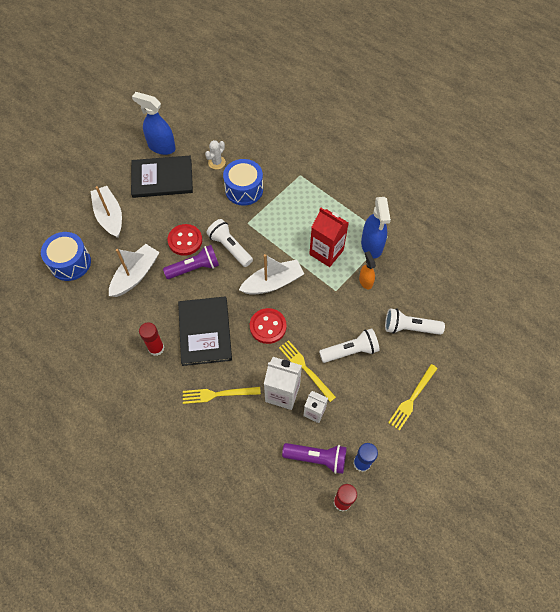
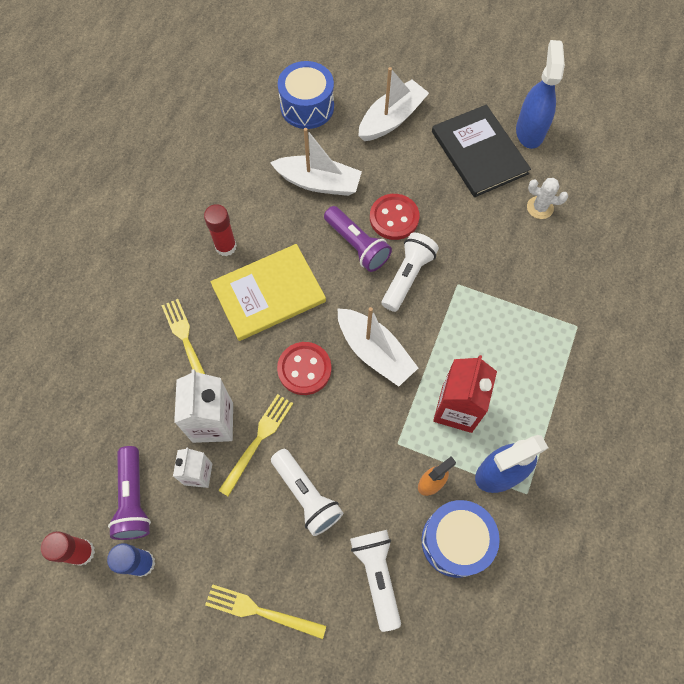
camera: 70 degrees right, 5 degrees up
black book [178,296,232,366] -> yellow book [211,244,326,341]
blue drum [223,159,263,206] -> blue drum moved to [421,500,500,578]

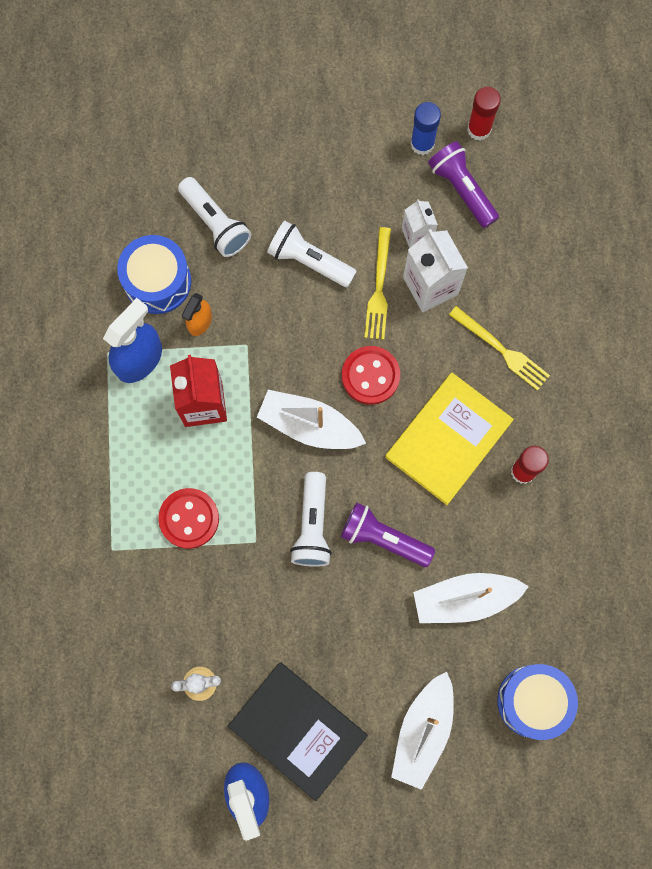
camera: 155 degrees right, 10 degrees up
yellow fork [205,584,326,639] -> none
red button [370,194,420,240] -> red button moved to [158,488,219,549]

